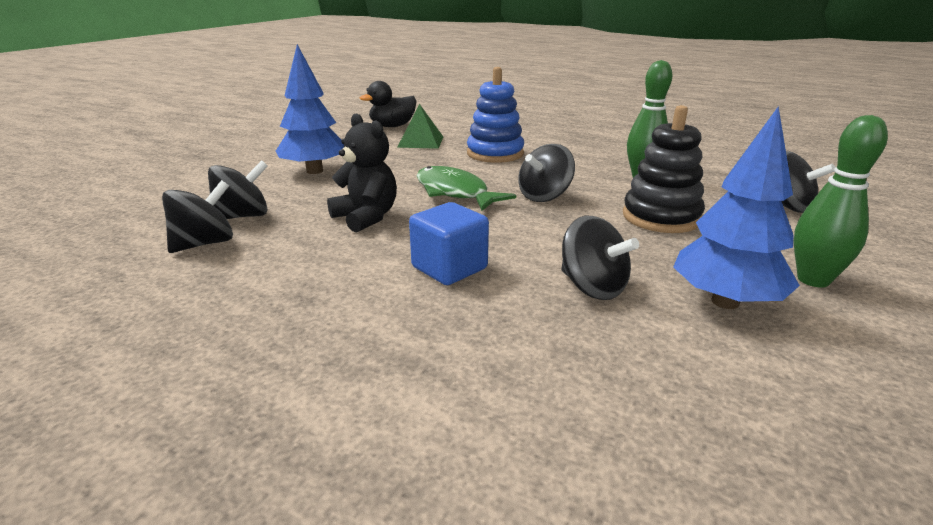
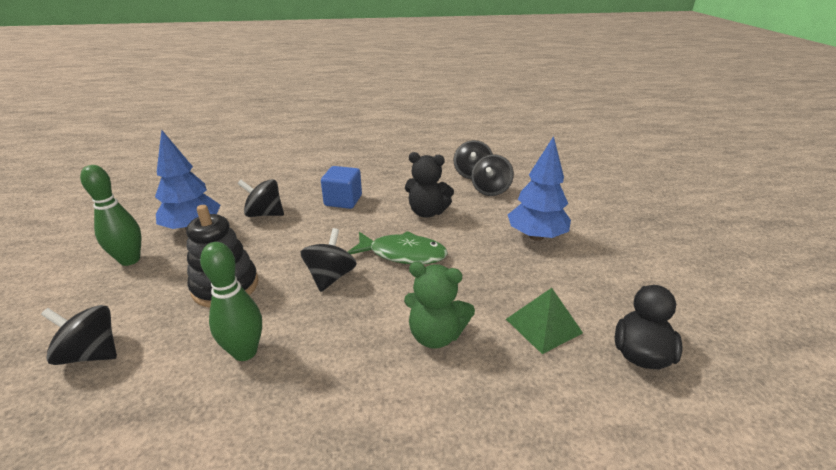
camera: 145 degrees right, 5 degrees up
blue stacking toy [467,67,524,163] -> green teddy bear [404,262,475,349]

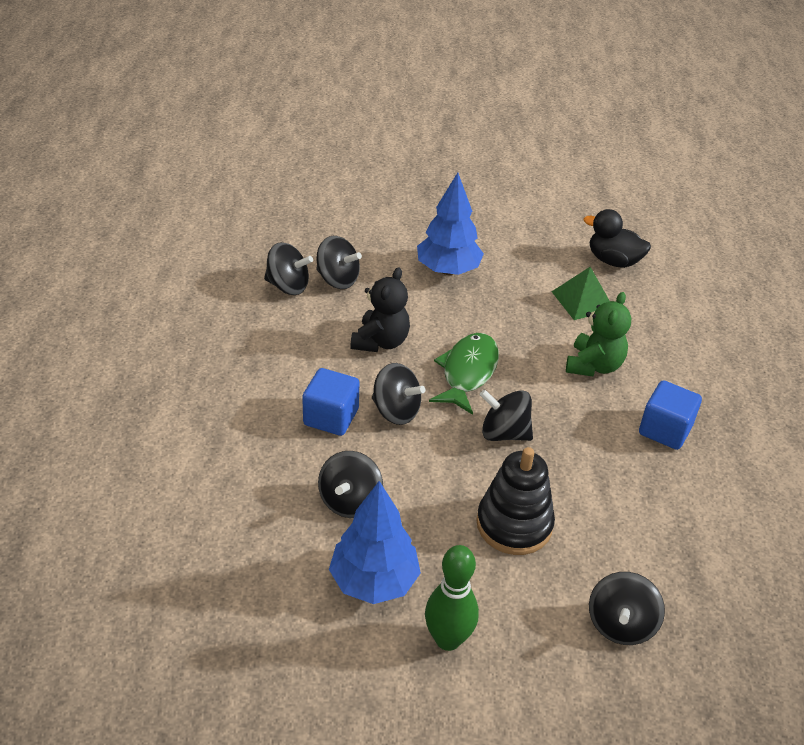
camera: 85 degrees left, 10 degrees up
green bowling pin [200,242,262,361] -> none
none -> black spinning top [372,363,425,425]
none -> blue cube [639,380,702,450]

